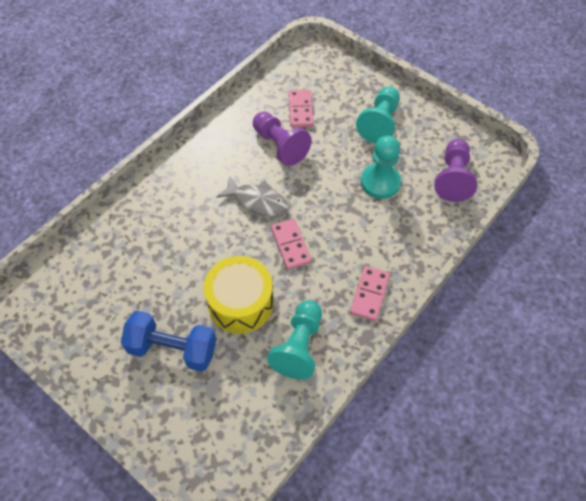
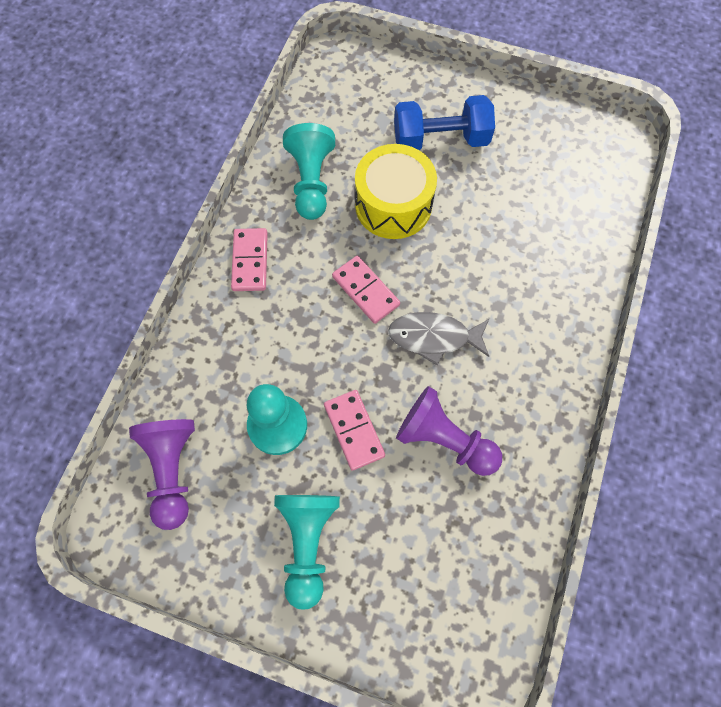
camera: 160 degrees right, 10 degrees up
pink domino [288,90,314,128] -> pink domino moved to [324,390,385,471]

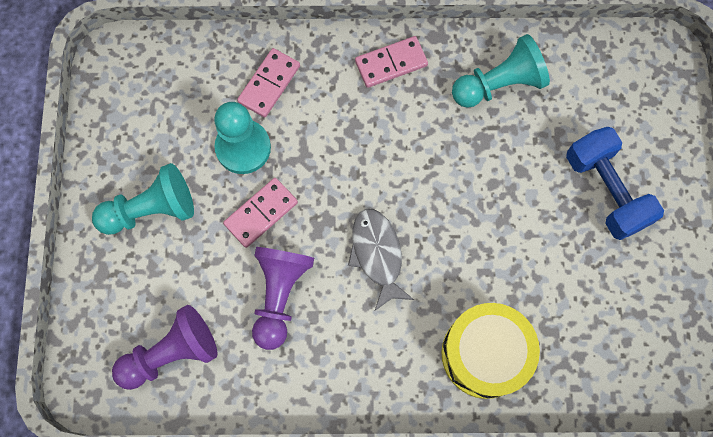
camera: 70 degrees right, 5 degrees up
purple pawn [129,419,195,530] -> purple pawn moved to [112,305,218,390]
pink domino [332,256,400,324] -> pink domino moved to [237,48,300,118]
yellow drum [355,144,437,239] -> yellow drum moved to [441,303,540,399]

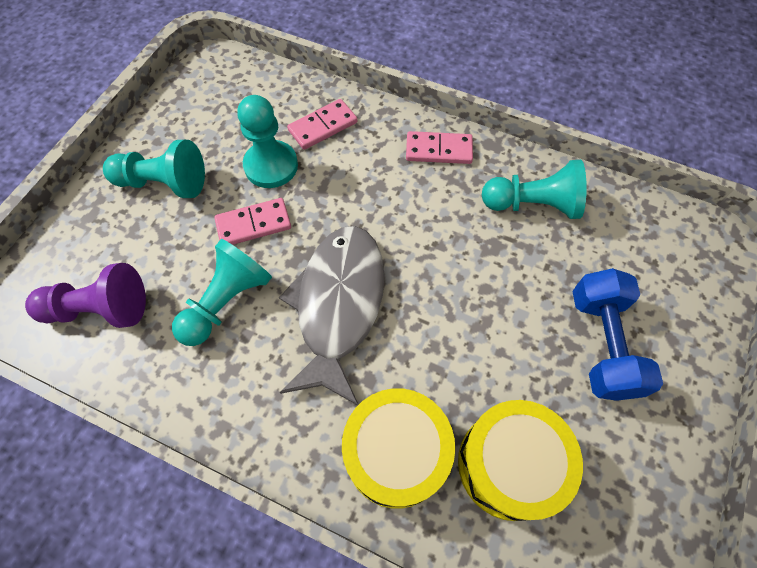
camera: 25 degrees right, 10 degrees down
purple pawn [252,247,314,350] -> turquoise pawn [172,239,272,346]
grey fish [348,209,414,311] -> grey fish [279,226,384,405], size x1.69
none -> yellow drum [458,400,583,521]

